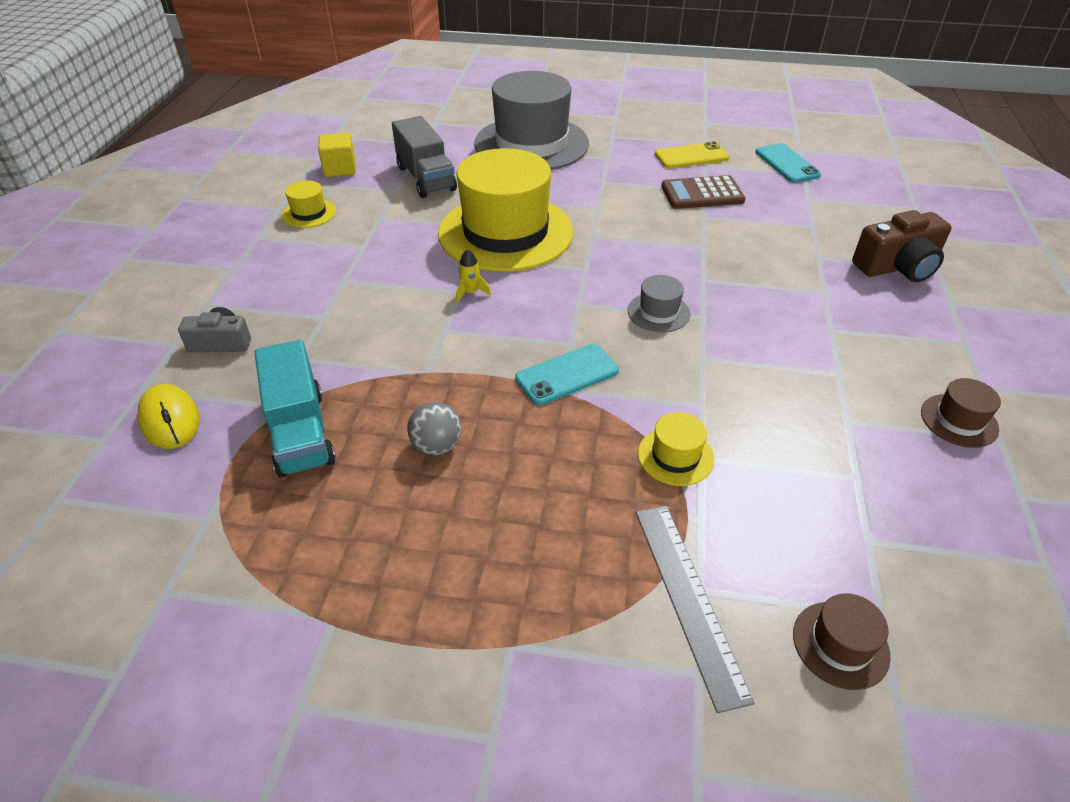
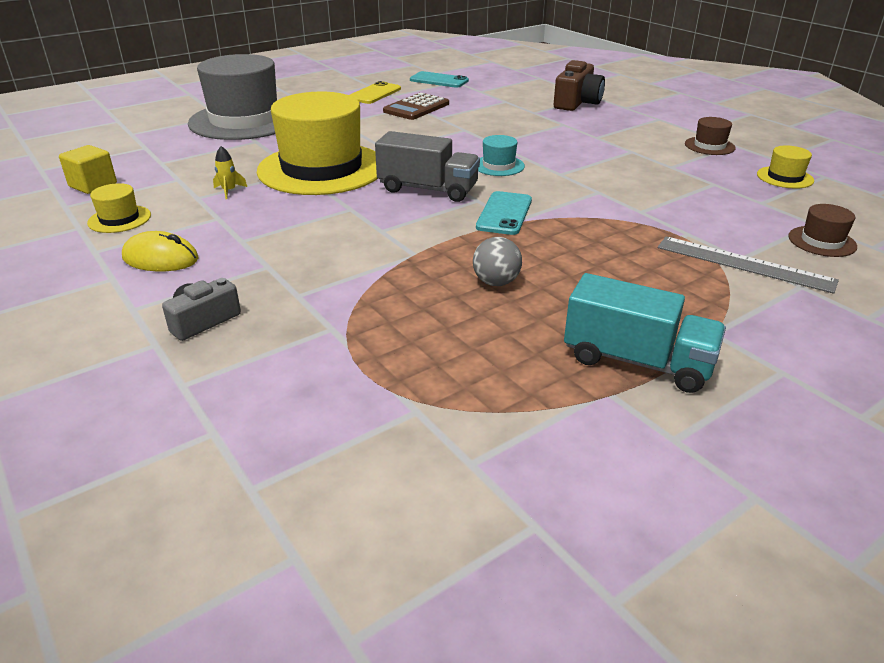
camera: 45 degrees left, 10 degrees down
yellow mouse [137,384,199,449] -> yellow mouse moved to [122,231,198,271]
turquoise truck [254,340,336,478] -> turquoise truck moved to [564,273,726,393]
grey truck [392,116,457,198] -> grey truck moved to [375,131,480,202]
yellow rocket [456,249,491,303] -> yellow rocket moved to [213,146,247,199]
grey hat [628,275,690,332] -> turquoise hat [478,135,525,176]
yellow hat [638,412,714,486] -> yellow hat moved to [757,146,814,189]

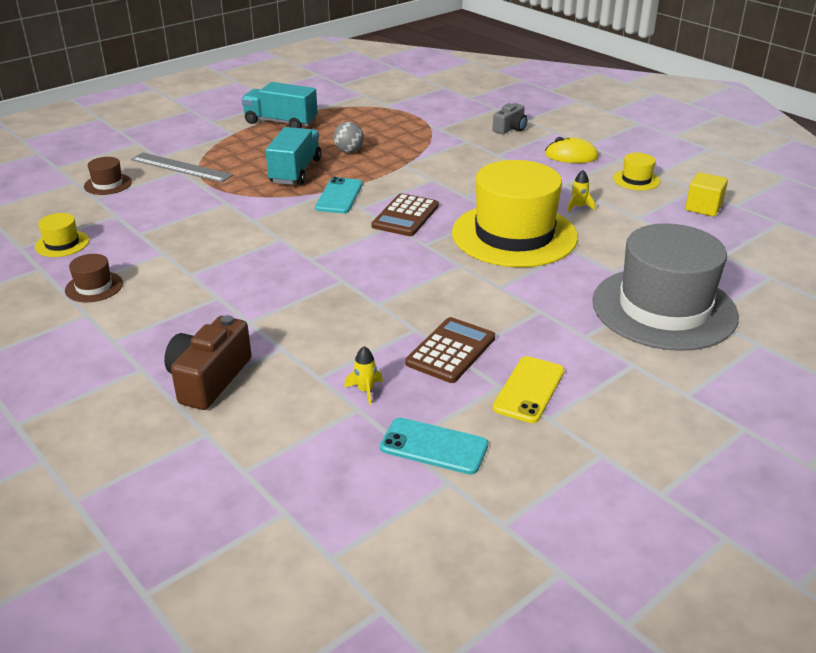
camera: 175 degrees right, 0 degrees up
grey truck [375,131,480,202] -> brown calculator [371,193,439,236]
turquoise hat [478,135,525,176] -> none
none -> turquoise truck [266,127,321,185]
none -> yellow rocket [344,346,383,405]

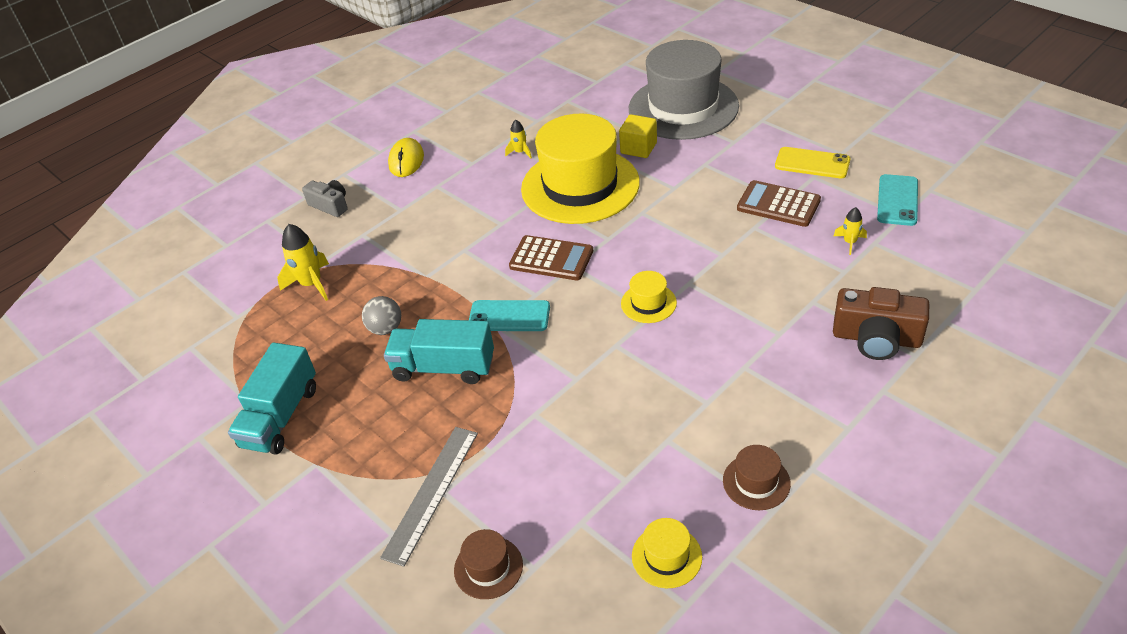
camera: 90 degrees left, 10 degrees up
yellow hat [613,153,660,190] -> yellow hat moved to [621,271,677,323]
yellow cube [685,172,728,217] -> yellow cube moved to [619,114,657,158]
none -> yellow rocket [277,224,329,301]

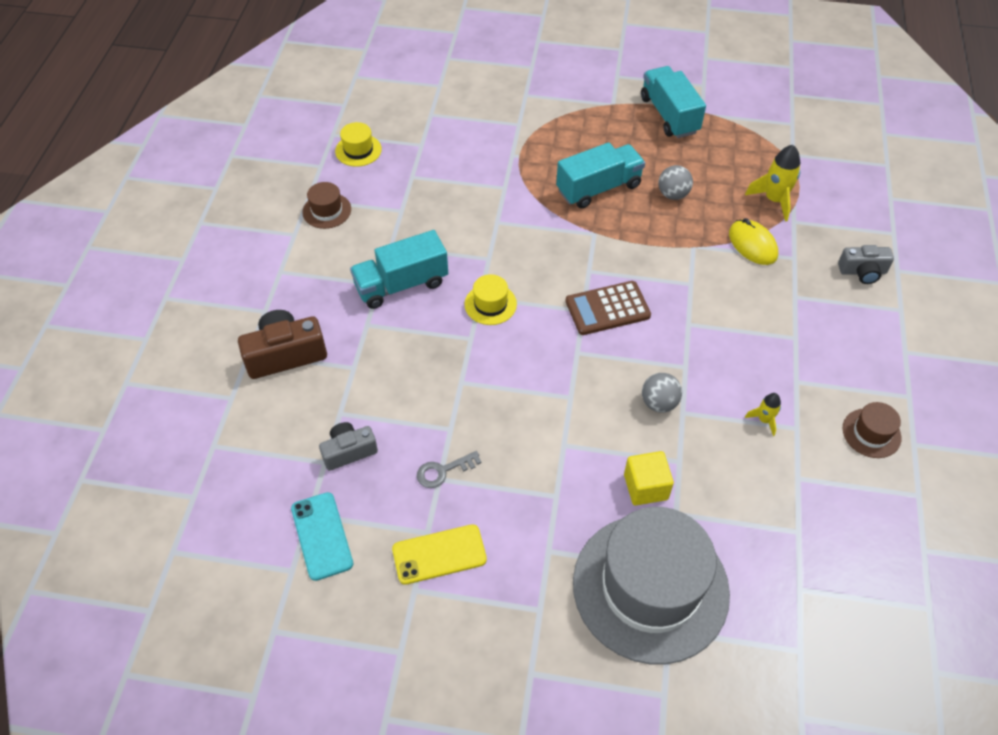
camera: 140 degrees right, 10 degrees up
grey ruler [380,427,478,567] -> none
yellow mouse [388,138,424,177] -> yellow mouse moved to [729,218,778,265]
brown hat [454,529,523,599] -> brown hat moved to [843,402,902,458]
turquoise phone [469,300,550,331] -> none
yellow hat [521,113,640,224] -> grey ball [642,373,682,412]
brown calculator [737,180,821,227] -> grey key [417,451,482,488]
yellow rocket [834,207,867,255] -> grey camera [319,422,378,471]
none -> turquoise truck [350,230,448,309]

